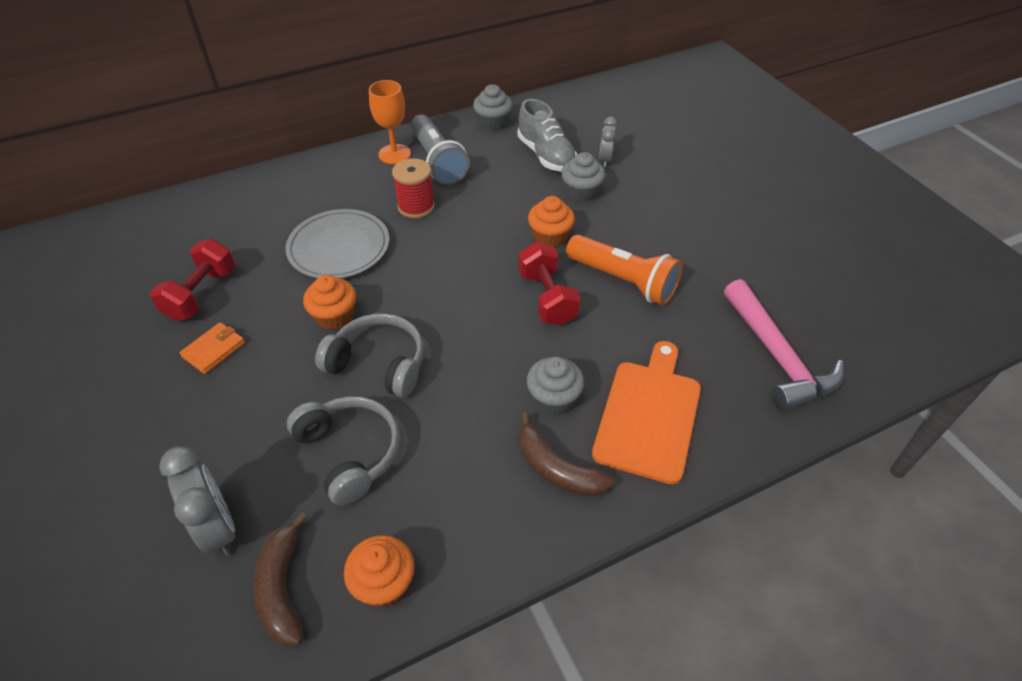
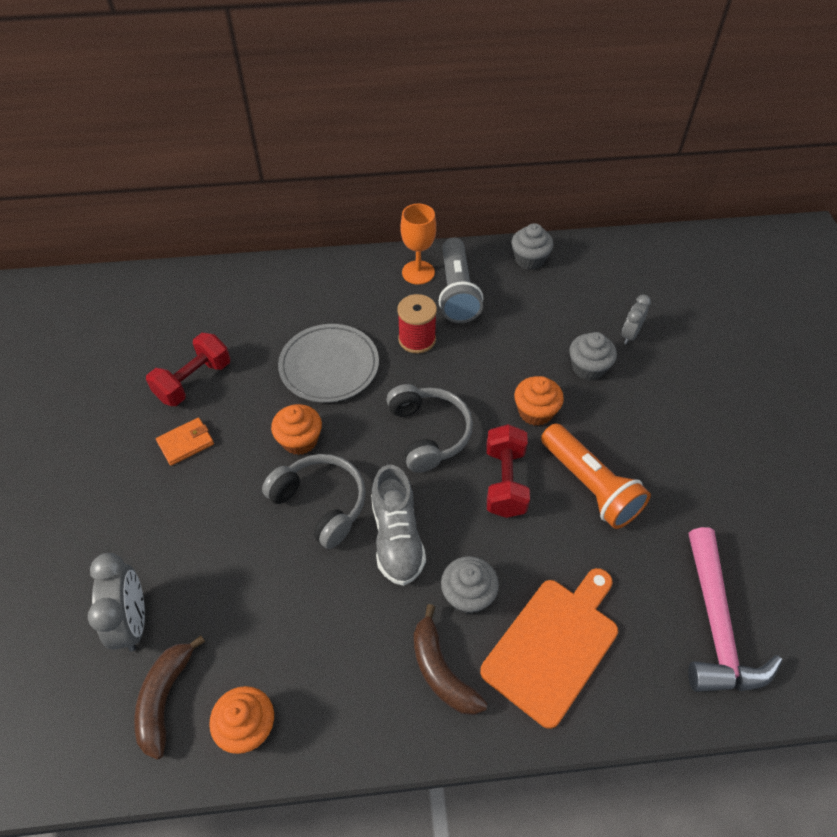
camera: 20 degrees right, 5 degrees up
grey headphones [287,396,400,506] -> grey headphones moved to [386,384,473,472]
grey shoe [517,99,577,172] -> grey shoe moved to [371,465,426,586]

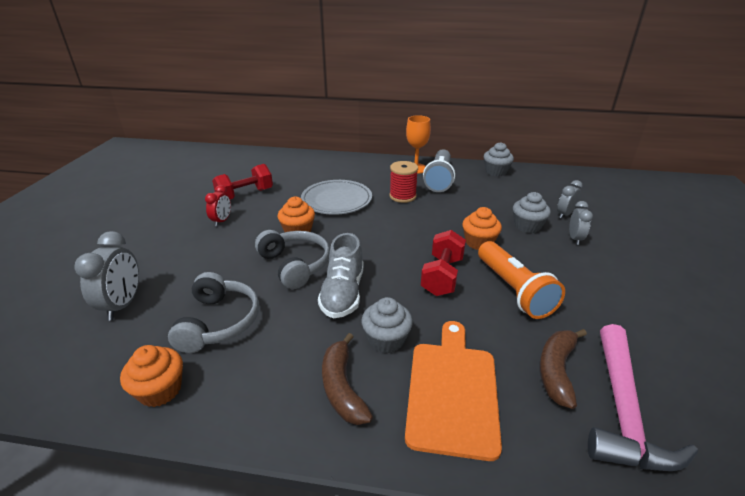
camera: 15 degrees right, 20 degrees down
brown banana [134,635,205,760] -> brown banana moved to [539,329,587,409]
orange wallet [156,417,214,466] -> red clock [205,185,231,226]
grey headphones [386,384,473,472] -> grey headphones moved to [168,272,259,353]
orange cutting board [480,568,618,729] -> orange cutting board turned 45 degrees counterclockwise [405,321,502,461]
none -> grey clock [569,201,593,245]

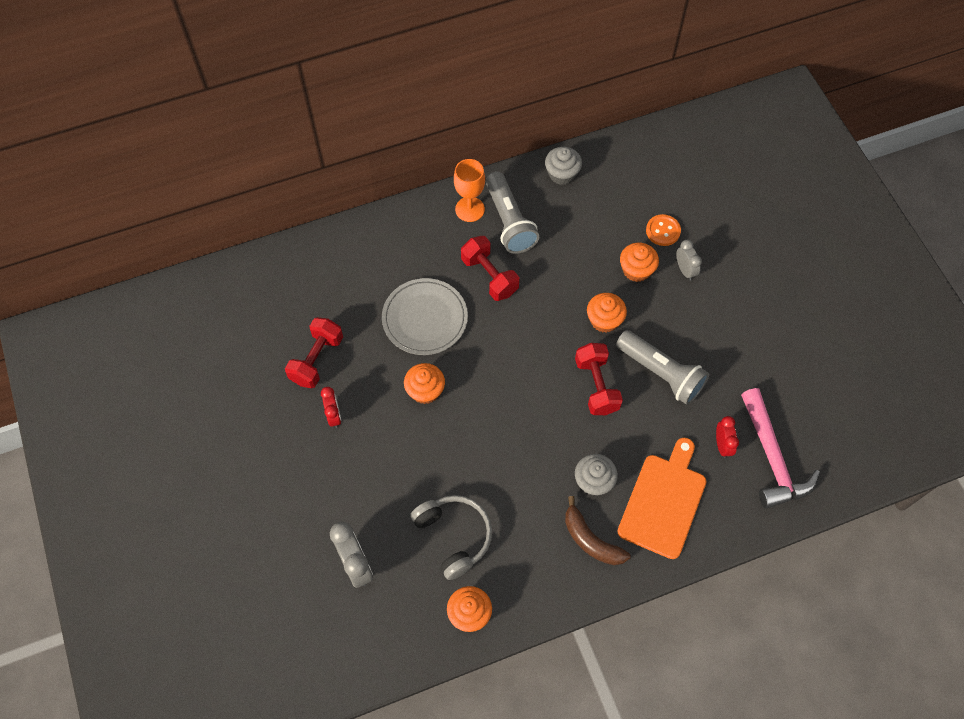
camera: 30 degrees left, 30 degrees up
grey headphones [255,230,330,289] -> none
grey shoe [318,233,364,318] -> none
red spool [390,161,418,203] -> red dumbbell [461,236,519,301]
orange cutting board [405,321,502,461] -> orange cutting board turned 45 degrees clockwise [617,438,706,559]
orange flashlight [478,241,565,319] -> grey flashlight [616,330,709,405]
grey cupcake [513,192,551,233] -> orange cupcake [620,242,659,282]
brown banana [539,329,587,409] -> red clock [716,416,739,458]
grey clock [557,180,582,218] -> orange button [646,214,681,246]

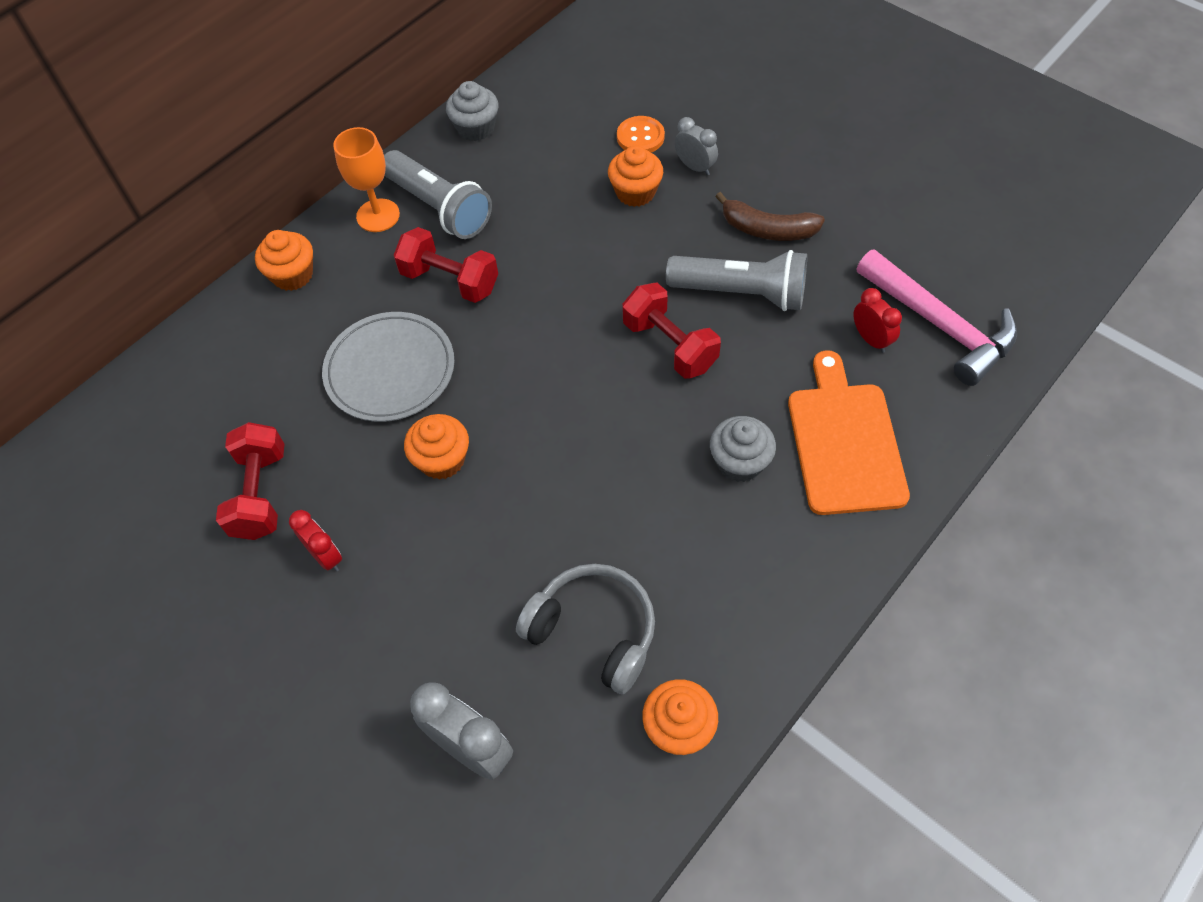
camera: 25 degrees left, 5 degrees down
brown banana [565,496,631,565] -> brown banana moved to [715,192,825,241]
orange cupcake [587,293,627,333] -> orange cupcake moved to [255,230,313,291]

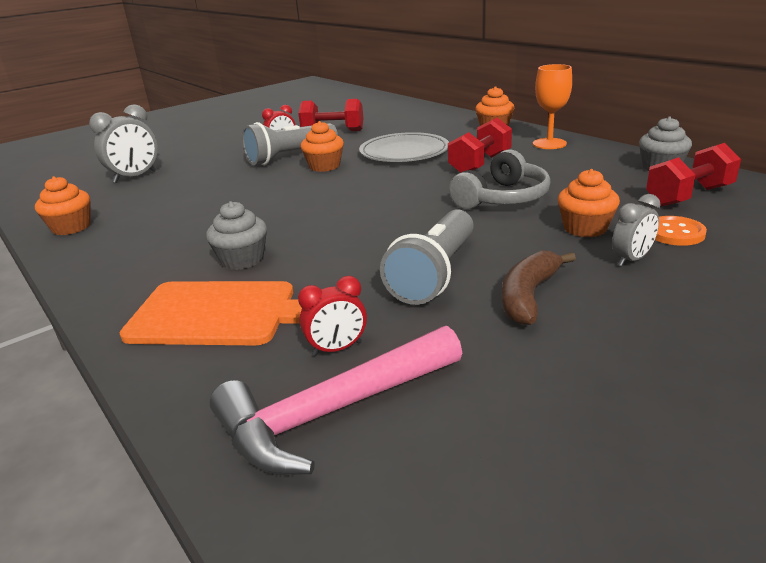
camera: 100 degrees right, 30 degrees down
grey flashlight [384,150,492,239] -> grey flashlight moved to [242,122,338,165]
grey headphones [516,564,655,694] -> grey headphones moved to [449,150,550,209]
red dumbbell [622,283,721,379] -> red dumbbell moved to [646,143,741,206]

